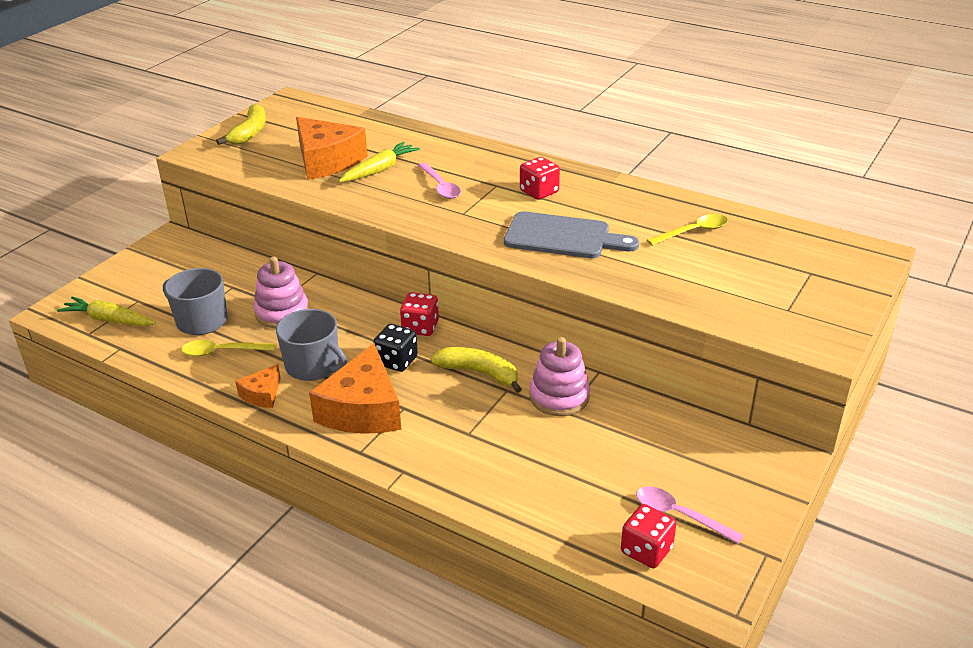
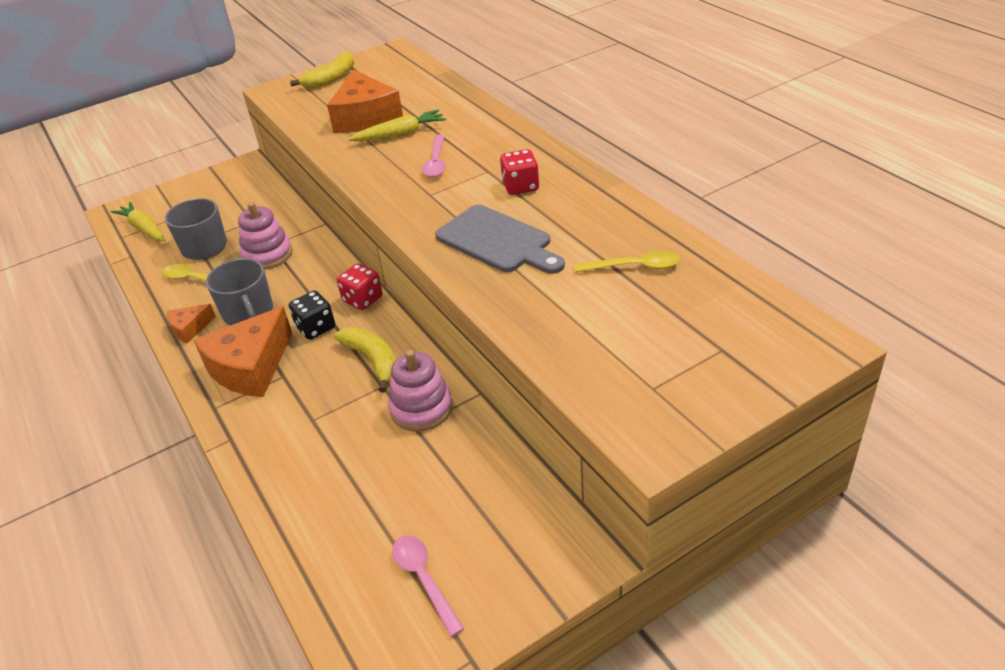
camera: 30 degrees right, 5 degrees up
red dice [621,504,677,568] -> none

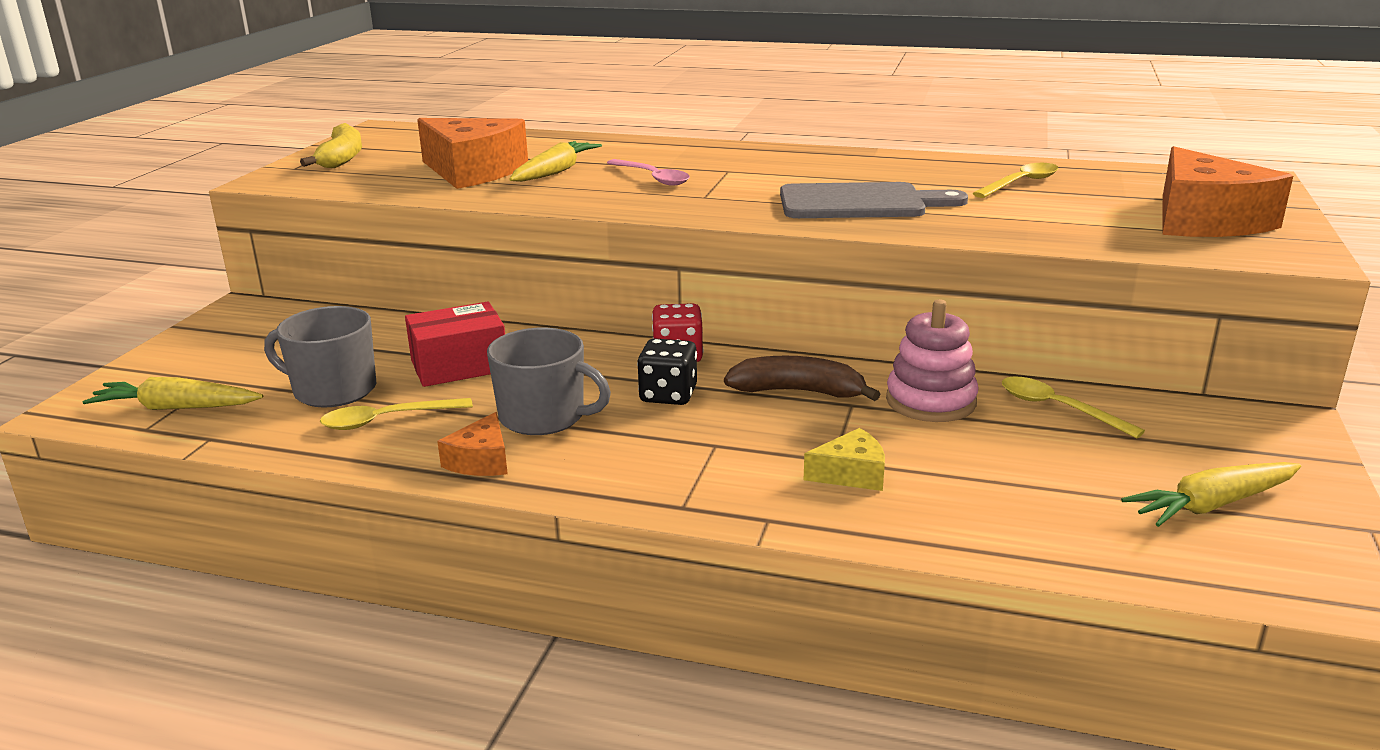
camera: 45 degrees left, 15 degrees down
orange cheese [194,306,292,397] -> orange cheese moved to [1162,146,1293,237]
pink stacking toy [238,202,293,270] -> red box [405,302,505,387]
yellow banana [334,327,395,393] -> brown banana [724,356,881,401]
pink spoon [392,535,464,637] -> yellow carrot [1121,462,1301,527]
red dice [500,149,539,195] -> none
none -> yellow cheese [804,428,885,491]
none -> yellow spoon [1002,376,1145,439]

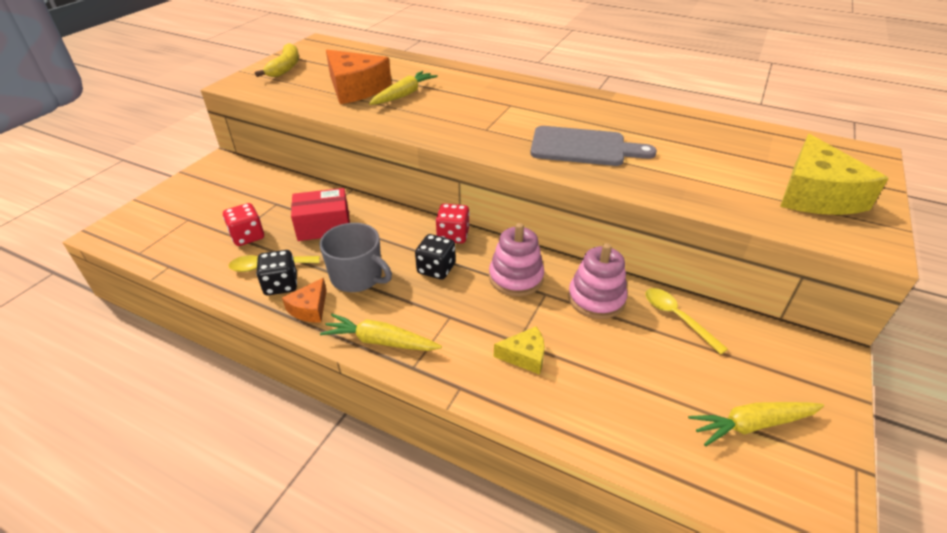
camera: 10 degrees right, 15 degrees up
yellow carrot [82,377,263,410] -> yellow carrot moved to [320,314,442,351]
grey mug [264,306,376,408] -> red dice [223,203,264,246]
pink spoon [607,159,690,186] -> none
brown banana [724,356,881,401] -> pink stacking toy [489,223,544,296]
yellow spoon [972,163,1059,198] -> none
orange cheese [1162,146,1293,237] -> yellow cheese [780,134,889,215]
none -> black dice [256,250,297,295]

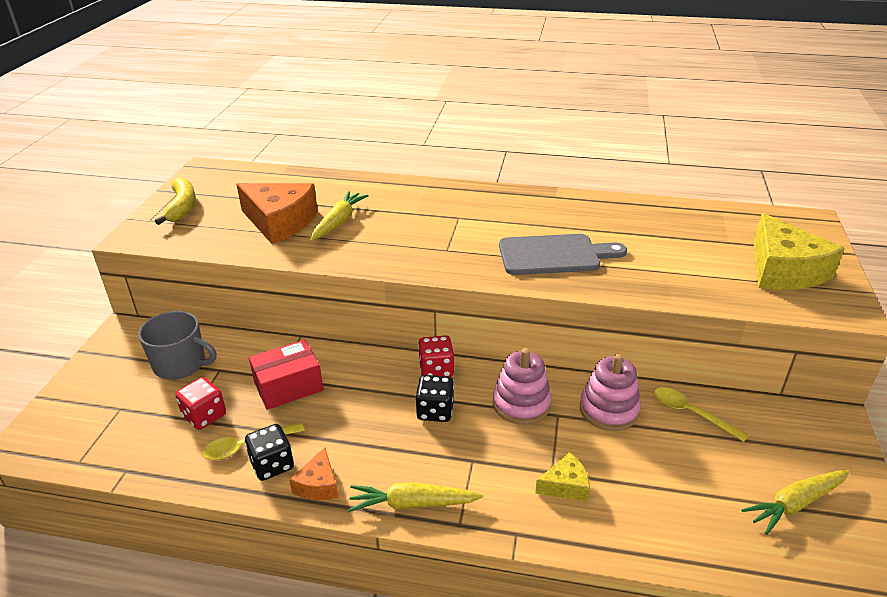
camera: 15 degrees left, 5 degrees down
grey mug [319,223,392,292] -> grey mug moved to [138,311,216,380]

